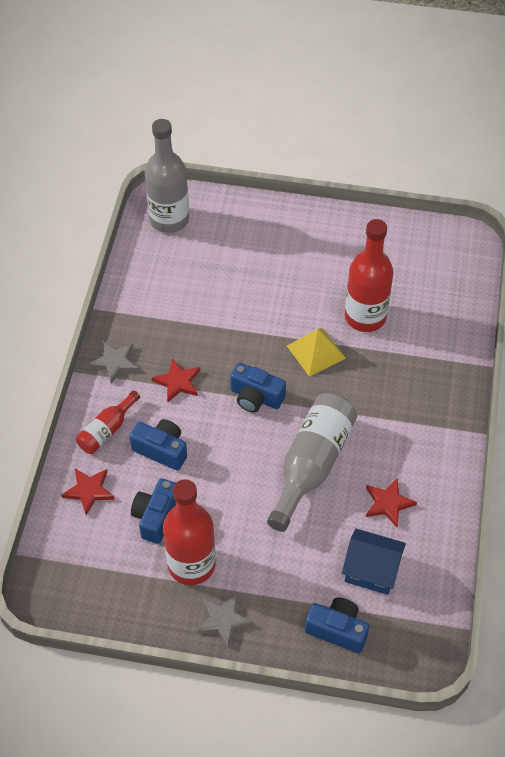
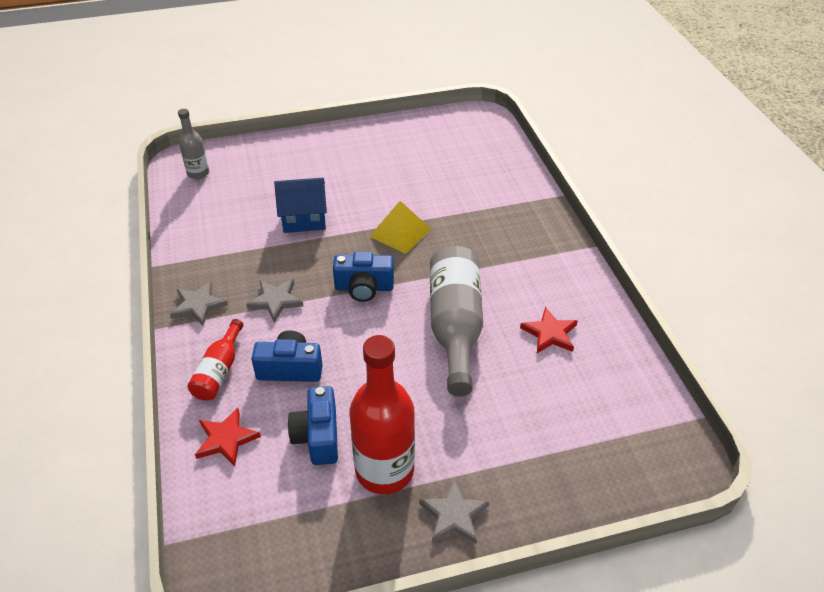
camera: 25 degrees left, 10 degrees down
grey bottle [145,119,189,233] -> grey bottle [178,109,209,179], size x0.54
red star [152,359,200,402] -> grey star [246,279,304,323]
blue camera [305,597,369,653] -> none
blue house [342,529,406,595] -> blue house moved to [274,178,327,233]
red bottle [345,219,393,332] -> none

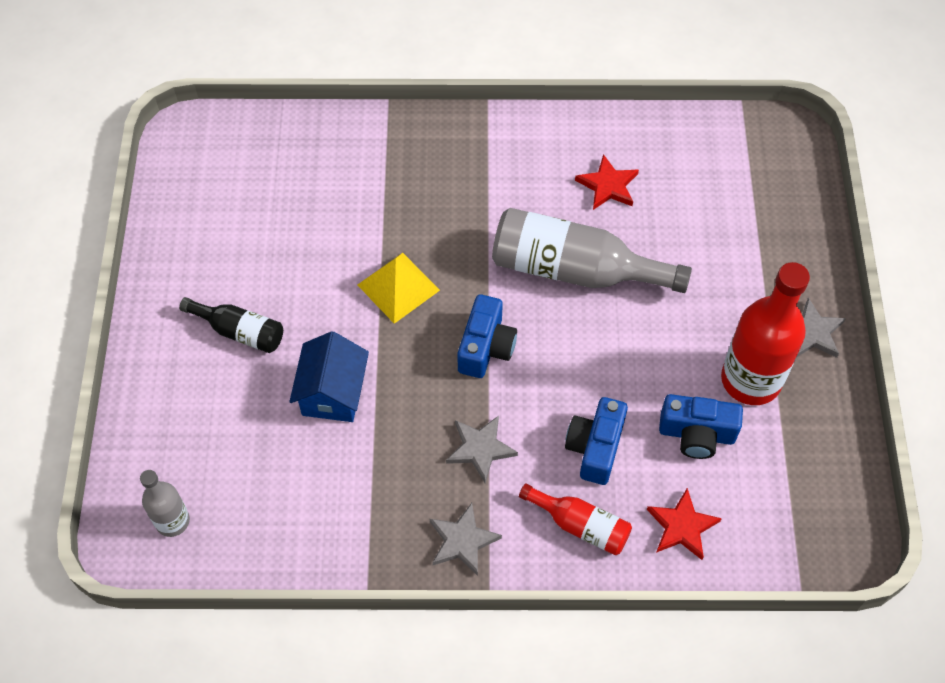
camera: 75 degrees left, 15 degrees up
none -> black bottle [179,297,283,353]

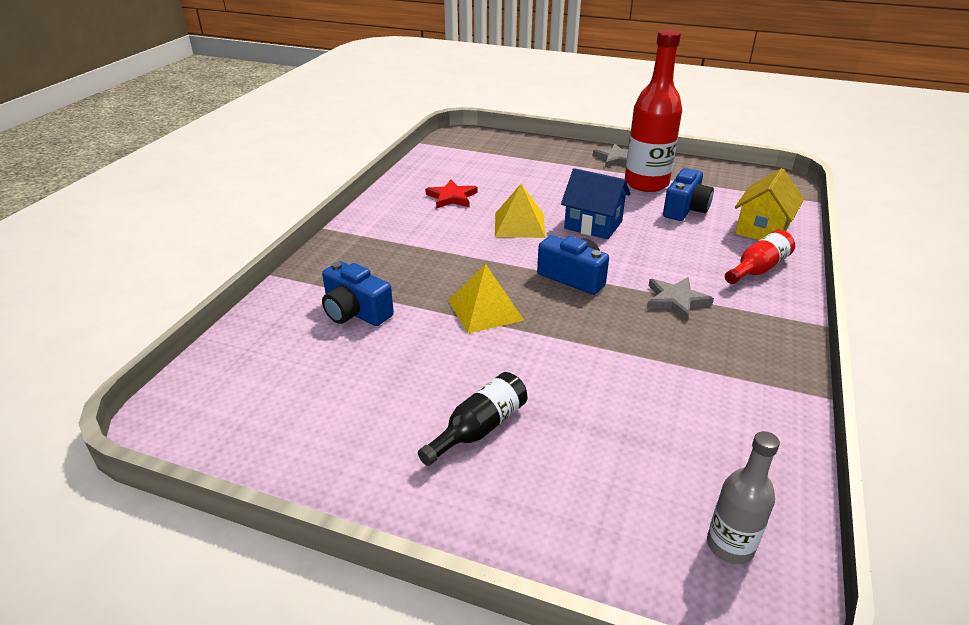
camera: 70 degrees left, 25 degrees down
blue house [289,331,369,422] -> blue house moved to [561,168,631,239]
grey star [430,503,502,576] -> none
grey bottle [492,208,692,293] -> yellow pyramid [495,184,546,238]
blue camera [565,397,628,485] -> blue camera moved to [322,261,394,326]
red star [647,488,722,560] -> yellow house [735,168,804,240]

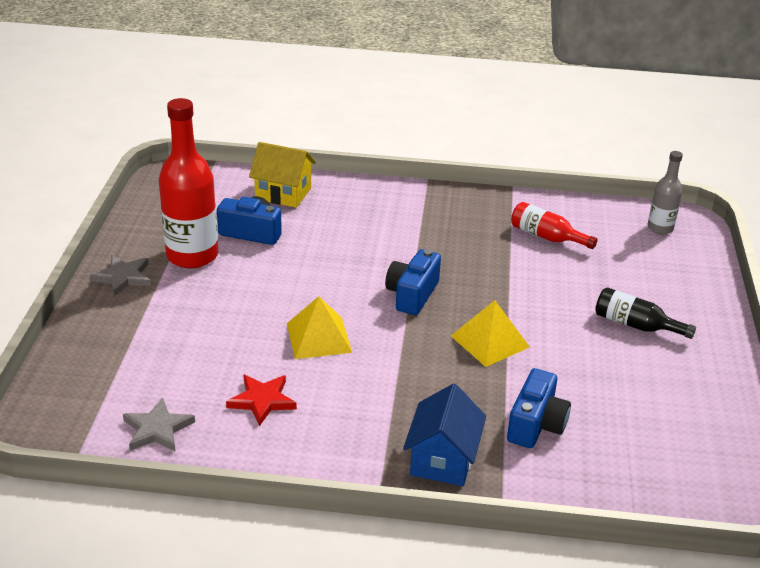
camera: 105 degrees left, 0 degrees up
blue house [561,168,631,239] -> blue house moved to [403,384,486,486]
grey star [647,277,714,321] -> grey star moved to [123,397,195,452]
red bottle [725,230,795,284] -> red bottle moved to [511,202,597,249]

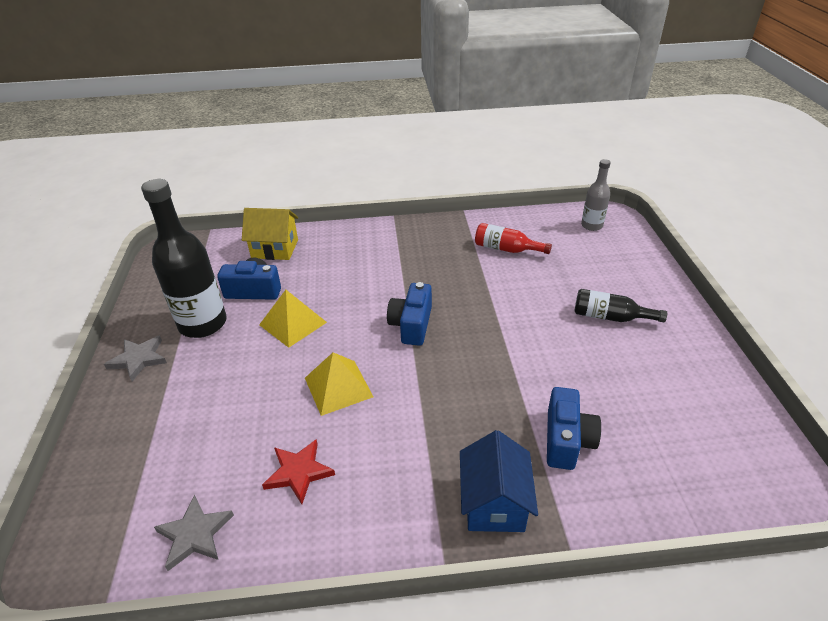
camera: 10 degrees left, 5 degrees up
red bottle [159,98,218,268] -> black bottle [141,179,227,338]
yellow pyramid [451,300,530,367] -> yellow pyramid moved to [259,290,327,348]

